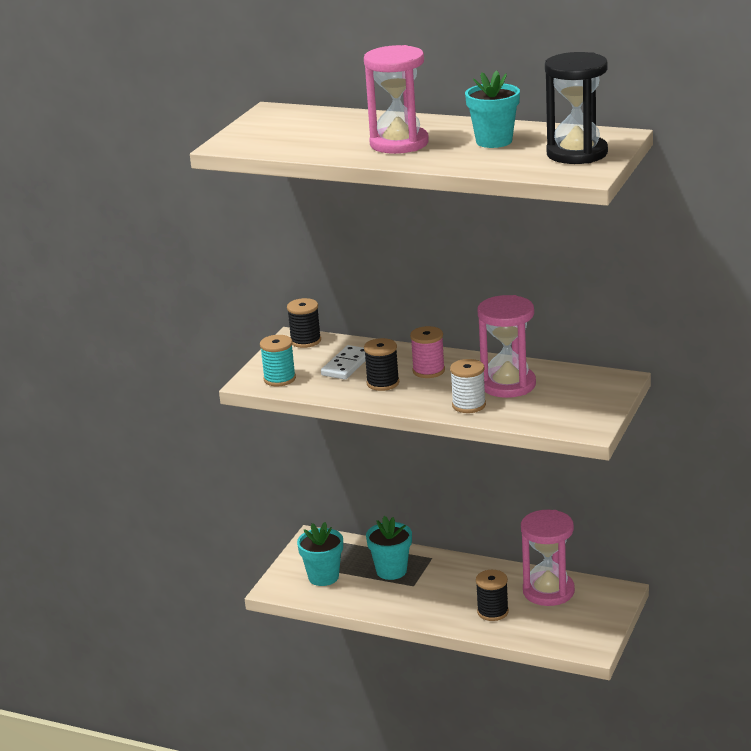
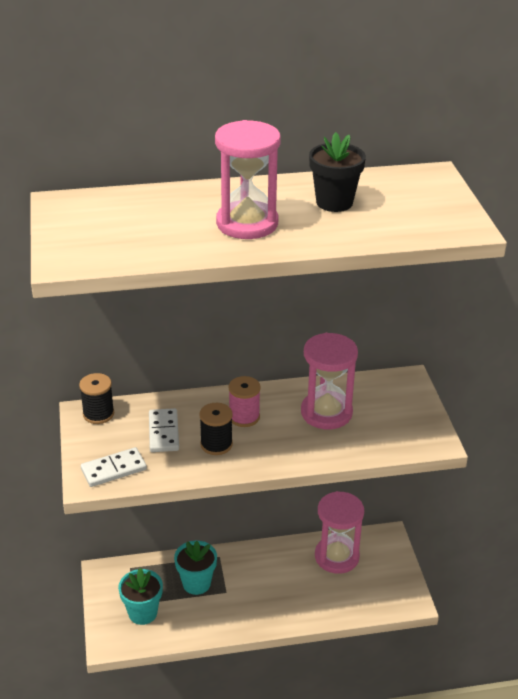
camera: 35 degrees left, 10 degrees up
turquoise spool [260,335,296,386] -> white domino [81,447,147,487]
white spool [450,359,486,413] -> none
turquoise flower pot [465,70,520,148] -> black flower pot [309,132,366,212]
black spool [476,570,509,621] -> none
black hourglass [545,52,608,164] -> none

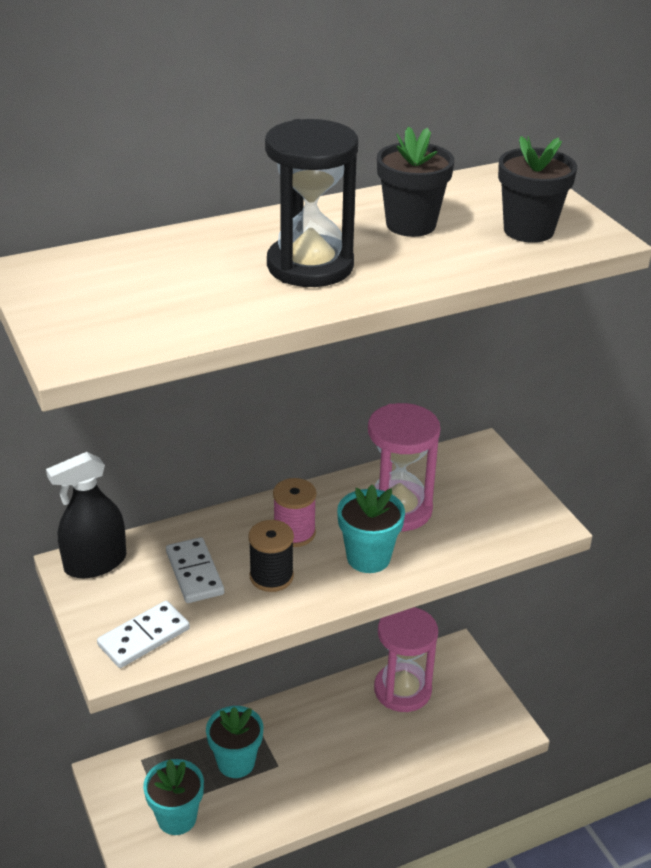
camera: 15 degrees left, 0 degrees up
black spool [79,373,114,424] -> black spray bottle [46,452,126,578]
pink hourglass [215,120,281,239] -> black hourglass [265,119,358,287]
none -> turquoise flower pot [337,485,405,573]
none -> black flower pot [498,136,577,243]

